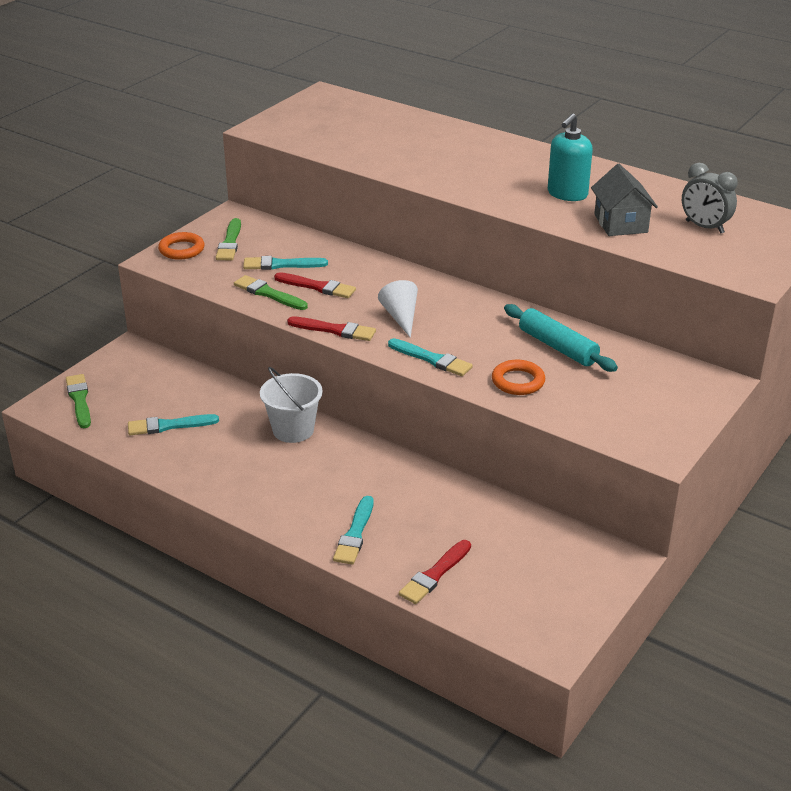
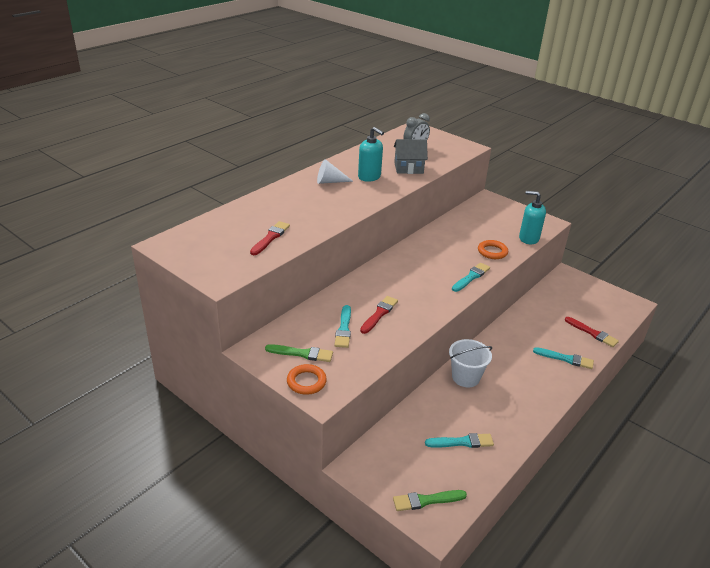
camera: 85 degrees left, 0 degrees up
turquoise brush [128,414,219,435] -> turquoise brush turned 90 degrees counterclockwise [425,433,494,448]
green brush [234,275,308,310] -> none
red brush [287,316,376,341] -> red brush moved to [250,221,290,255]
white cone [378,280,418,338] -> white cone moved to [317,159,354,184]
turquoise rolling pin [504,304,618,372] -> none
none -> turquoise soap dispenser [519,191,546,244]

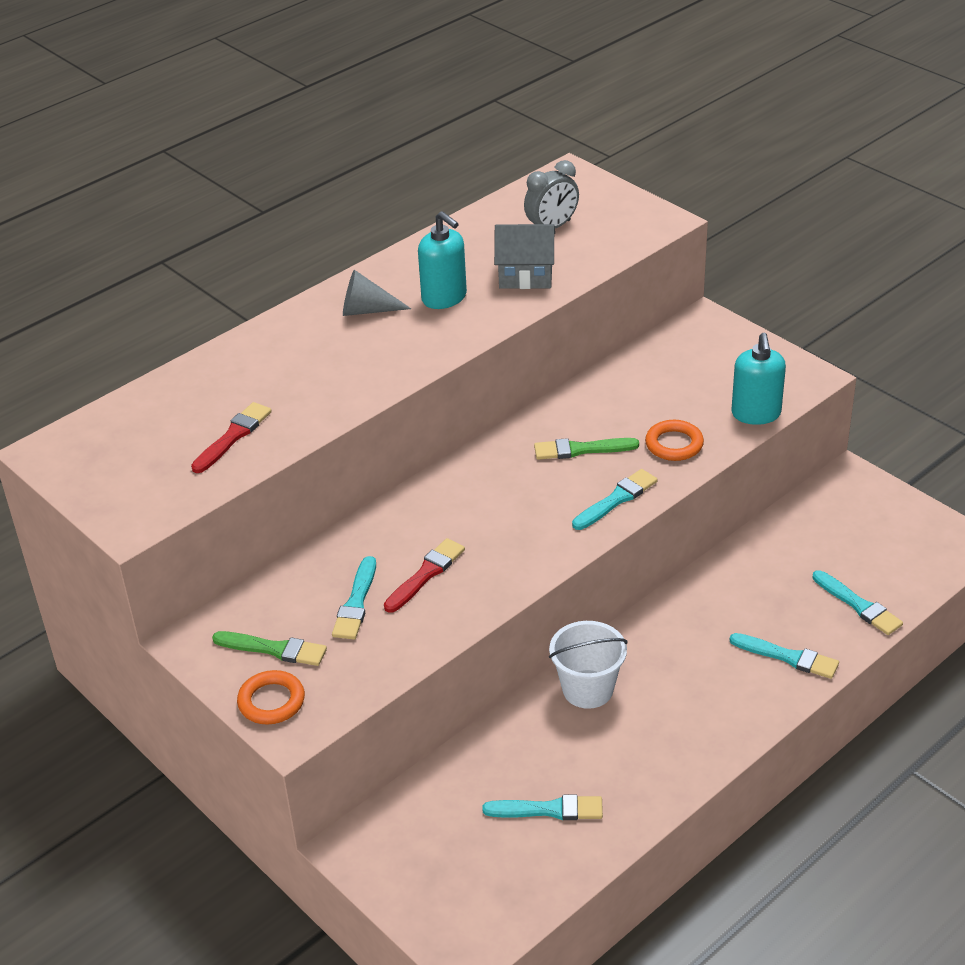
camera: 10 degrees right, 5 degrees up
white cone [317,159,354,184] -> grey cone [343,270,411,316]
green brush [393,490,467,511] -> green brush moved to [534,438,639,460]
turquoise soap dispenser [519,191,546,244] -> turquoise soap dispenser turned 120 degrees counterclockwise [732,333,786,425]
red brush [565,317,619,347] -> turquoise brush [812,570,903,635]

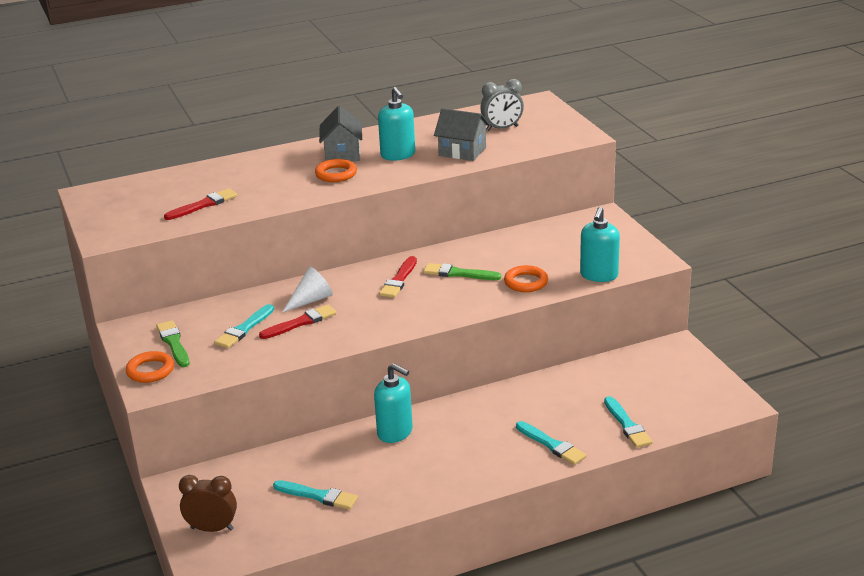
camera: 20 degrees right, 10 degrees down
green brush [212,631,327,666] -> green brush turned 150 degrees counterclockwise [156,320,190,367]
grey cone [343,270,411,316] -> grey house [319,106,362,161]
white bucket [549,621,628,709] -> turquoise soap dispenser [374,363,413,443]
turquoise brush [572,469,658,530] -> none
none -> brown clock [179,475,237,532]
none -> white cone [282,267,333,313]
none -> orange ring [315,159,357,182]
none -> red brush [379,256,417,298]

